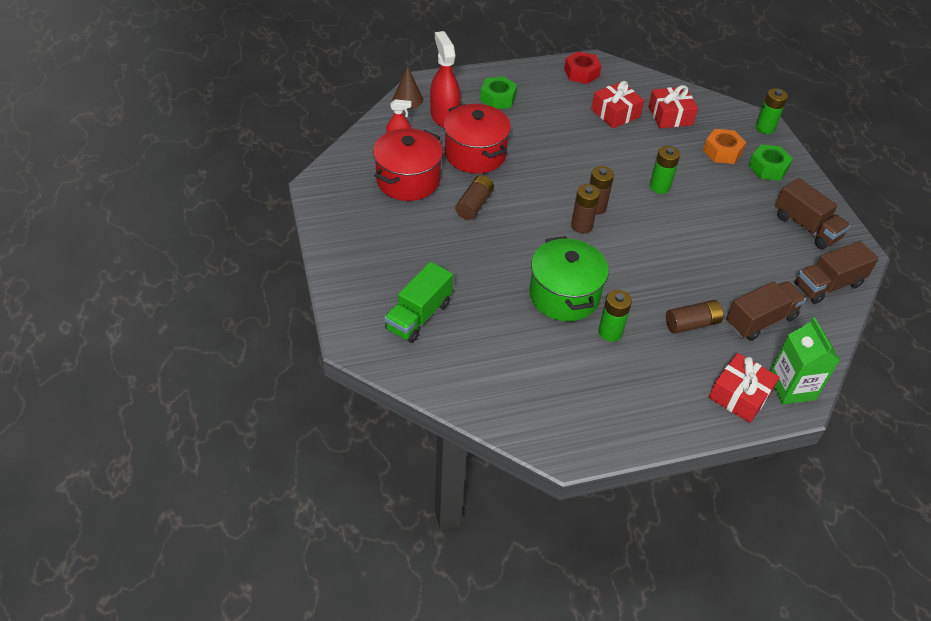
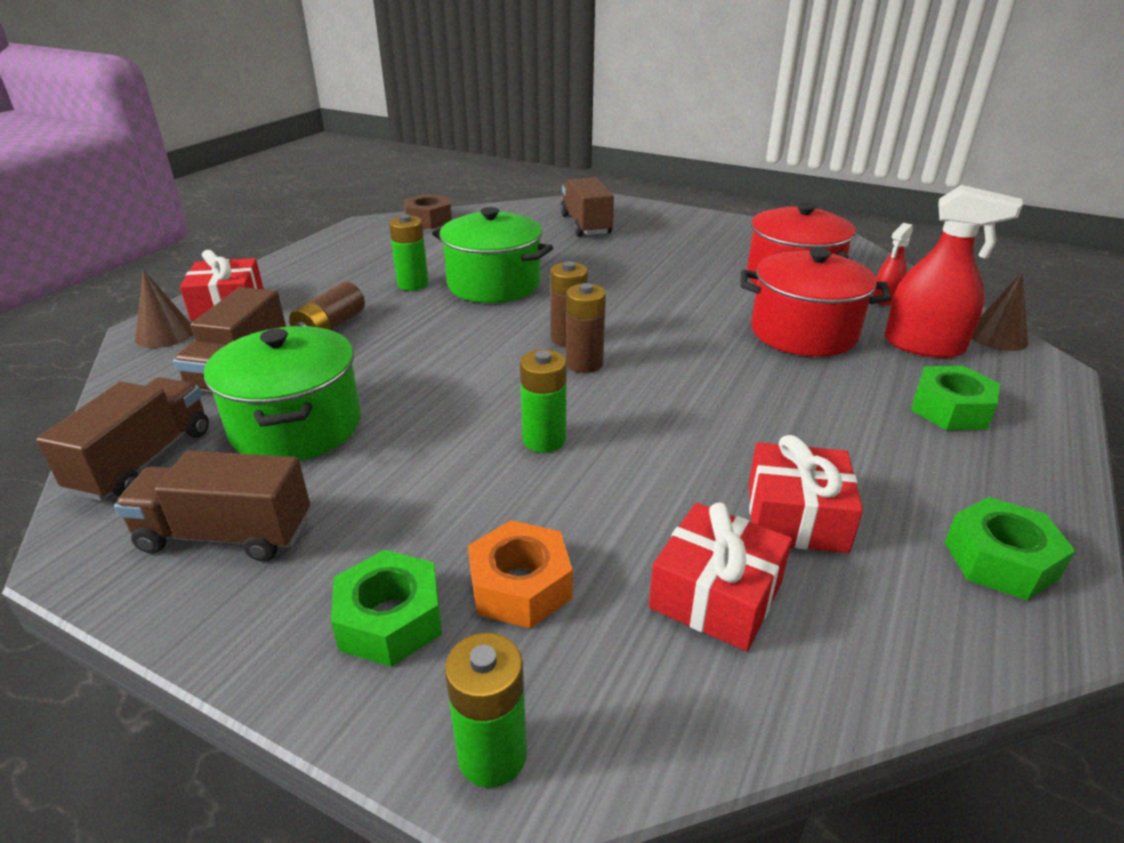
camera: 135 degrees right, 15 degrees down
green truck [384,262,453,343] -> brown truck [560,177,614,236]
brown battery [455,175,494,220] -> none
red nut [564,51,602,84] -> green nut [944,497,1075,600]
green carton [770,317,840,405] -> brown cone [135,270,193,348]
none -> green pot [204,326,361,461]
none -> brown nut [403,194,452,229]

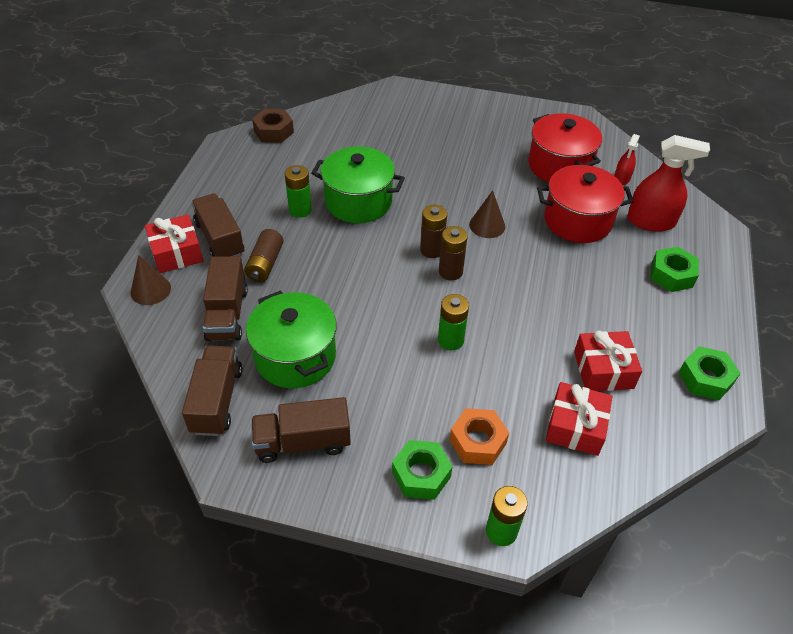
camera: 15 degrees left, 15 degrees up
brown truck [560,177,614,236] -> brown truck moved to [191,193,244,257]
brown cone [971,272,1028,351] -> brown cone moved to [469,190,505,238]

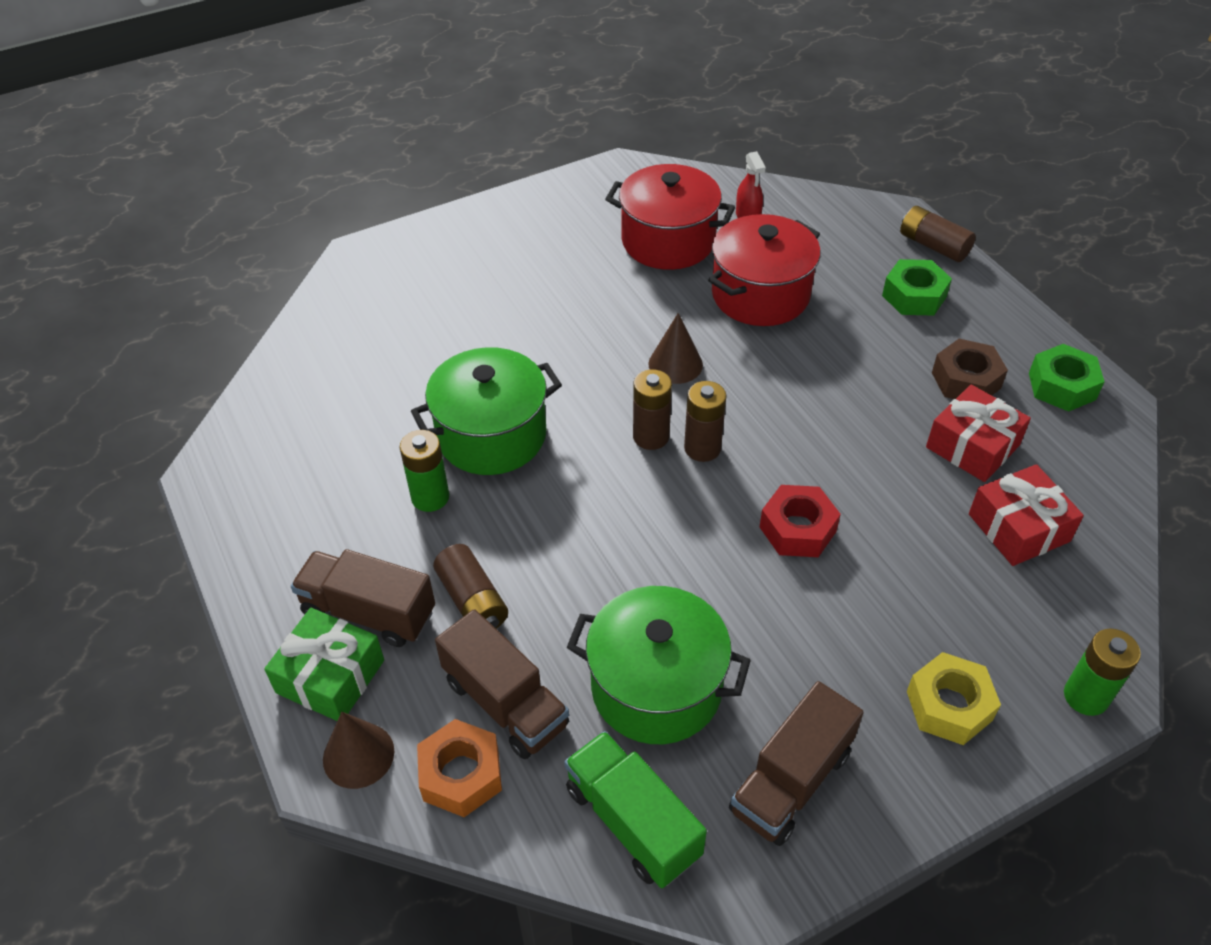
camera: 40 degrees left, 0 degrees up
red gift [145,215,203,273] -> green gift [264,608,384,721]
brown truck [182,345,242,436] -> green truck [564,731,707,888]
brown nut [252,109,294,143] -> brown nut moved to [932,339,1008,399]
green nut [392,440,453,500] -> yellow nut [907,652,1001,745]
green battery [438,294,469,350] -> red nut [760,485,841,557]
orange nut [449,408,509,465] -> orange nut moved to [417,719,502,817]
red spray bottle [627,135,710,232] -> none
none -> brown battery [900,206,976,262]

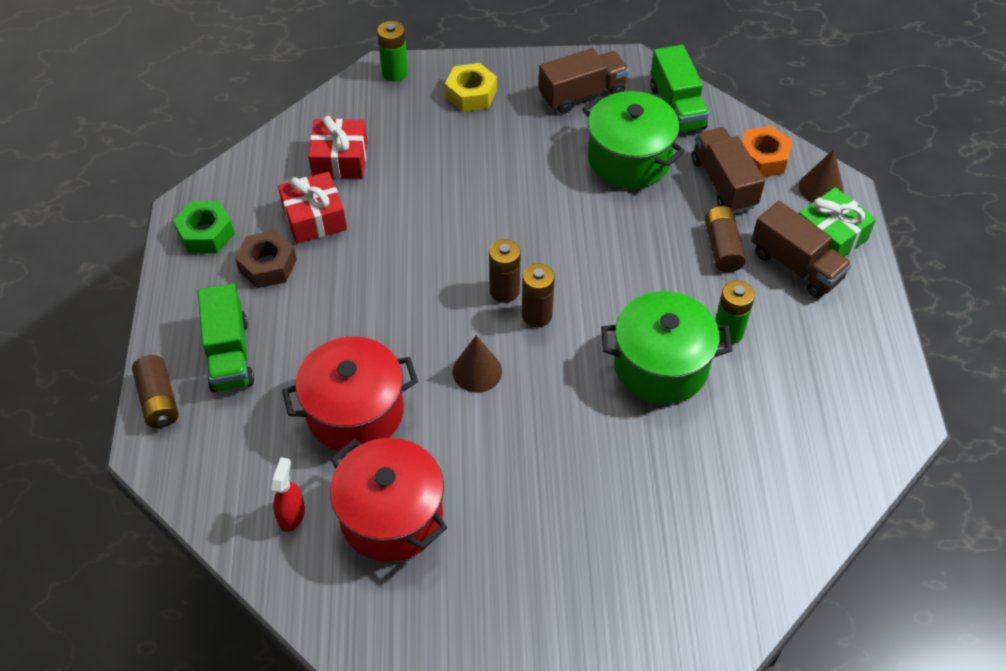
camera: 155 degrees left, 5 degrees up
red nut [760,485,841,557] -> none
green nut [882,259,952,316] -> green truck [198,283,254,392]

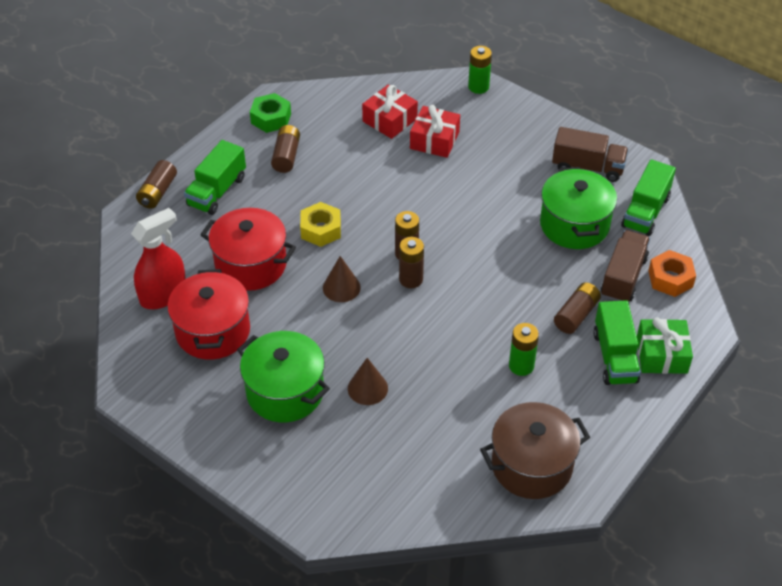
camera: 40 degrees right, 5 degrees down
brown nut [235,230,297,288] -> brown battery [271,125,300,173]
red spray bottle [272,457,305,532] -> red spray bottle [131,208,186,309], size x1.84
red gift [278,172,347,244] -> red gift moved to [410,105,460,158]
yellow nut [445,63,497,112] -> yellow nut moved to [300,202,341,247]
green pot [601,291,733,404] -> green pot moved to [237,331,330,422]
brown truck [751,201,852,298] -> green truck [593,300,641,385]
brown cone [799,149,844,203] -> brown cone moved to [348,358,388,405]
none -> brown pot [480,402,590,499]

